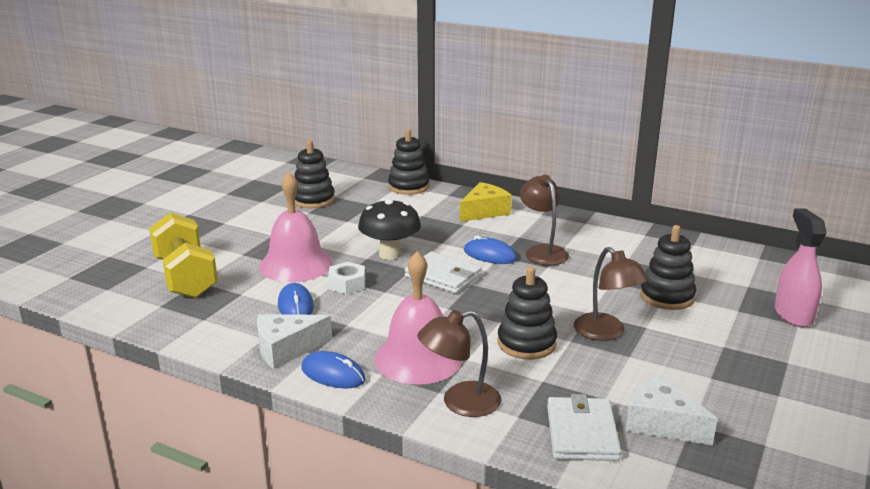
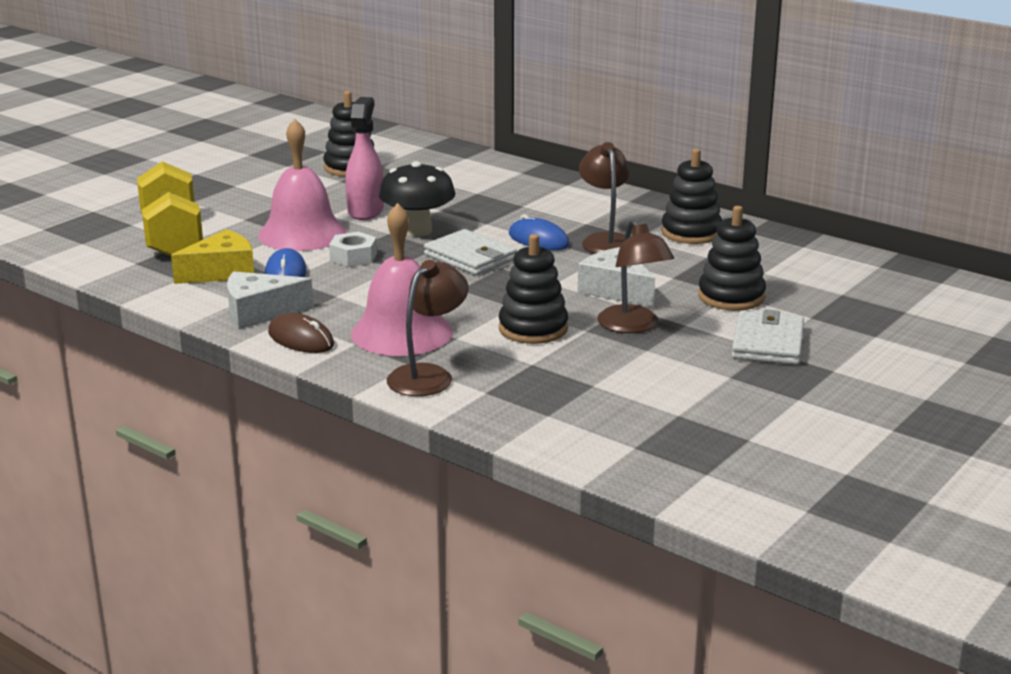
camera: 10 degrees right, 0 degrees up
blue mouse [302,351,365,388] -> brown mouse [268,313,334,353]
black stacking toy [388,129,430,195] -> black stacking toy moved to [661,149,722,244]
brown lamp [417,310,501,417] -> brown lamp turned 135 degrees clockwise [387,260,469,396]
yellow cheese [460,182,512,222] -> yellow cheese moved to [171,229,254,284]
white wallet [547,394,621,461] -> white wallet moved to [731,309,804,365]
white cheese [625,374,718,446] -> white cheese moved to [578,247,655,307]
pink spray bottle [775,208,826,327] -> pink spray bottle moved to [345,97,384,220]

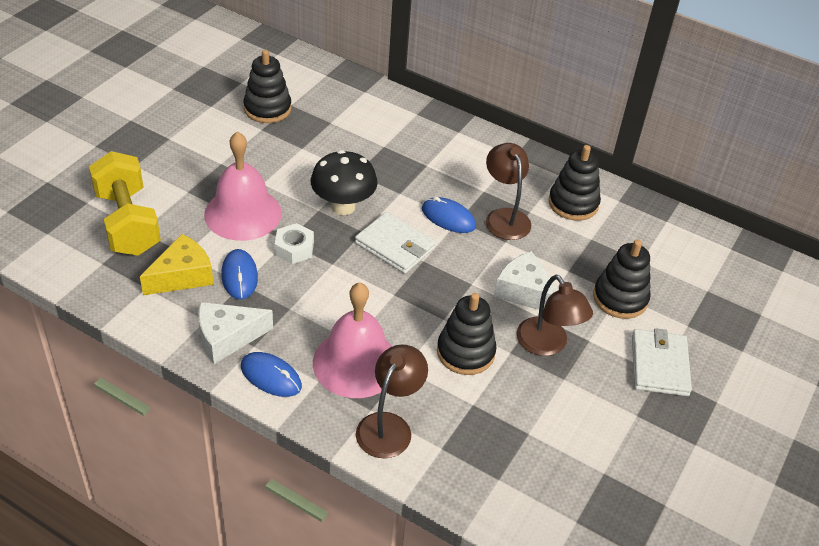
camera: 10 degrees left, 20 degrees up
brown mouse [268,313,334,353] -> blue mouse [241,352,302,397]
pink spray bottle [345,97,384,220] -> none

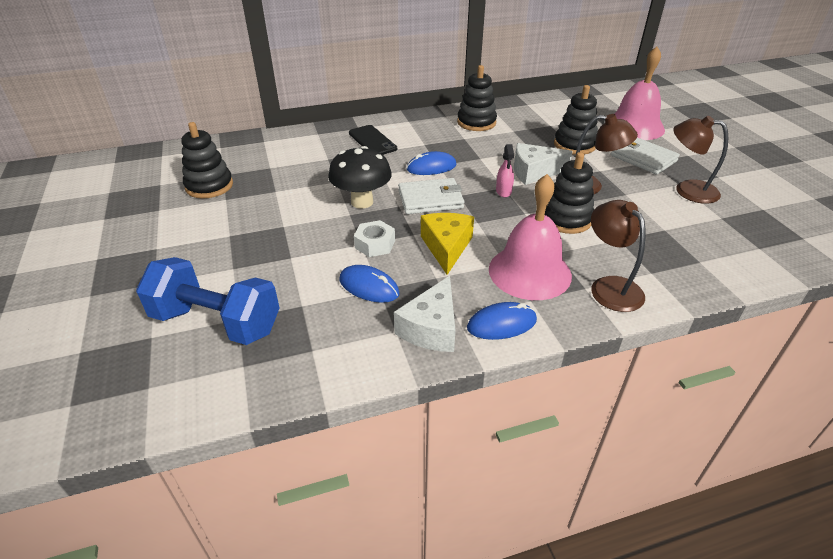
camera: 45 degrees left, 5 degrees down
yellow dumbbell [89,151,161,256] -> blue dumbbell [136,257,280,345]
yellow cheese [140,234,214,295] -> yellow cheese moved to [421,213,474,275]
pink bell [204,131,282,241] -> pink bell moved to [615,47,665,140]
brown lamp [486,143,531,240] -> brown lamp moved to [673,116,728,204]
none -> black phone [349,125,397,155]
none -> pink spray bottle [496,144,514,197]

